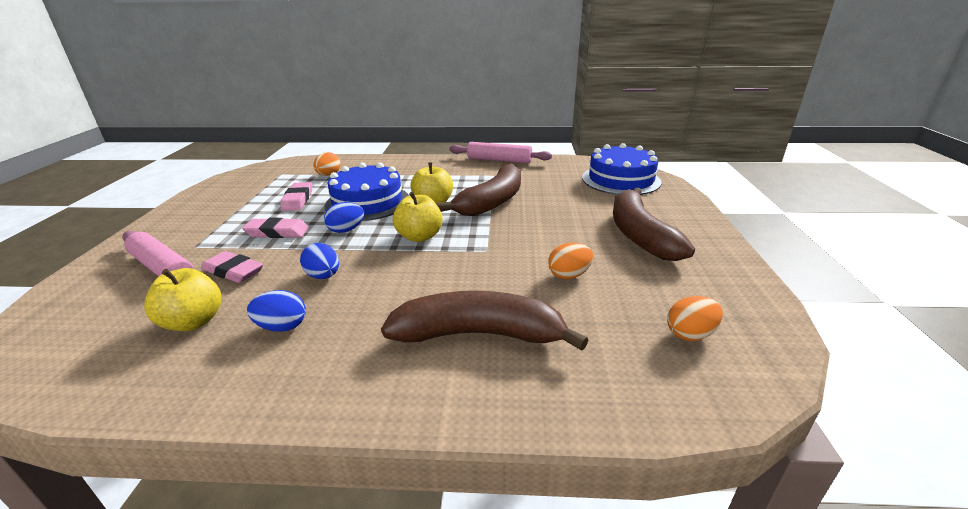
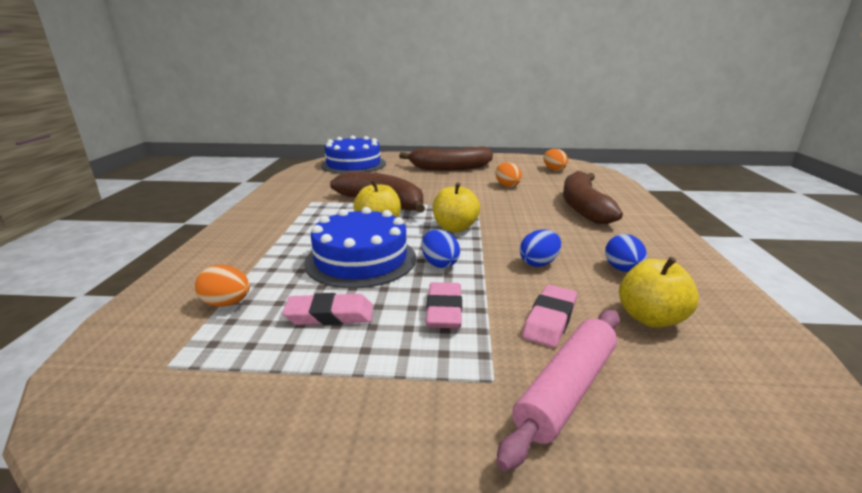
camera: 90 degrees left, 5 degrees down
pink rolling pin [449,142,552,163] -> none

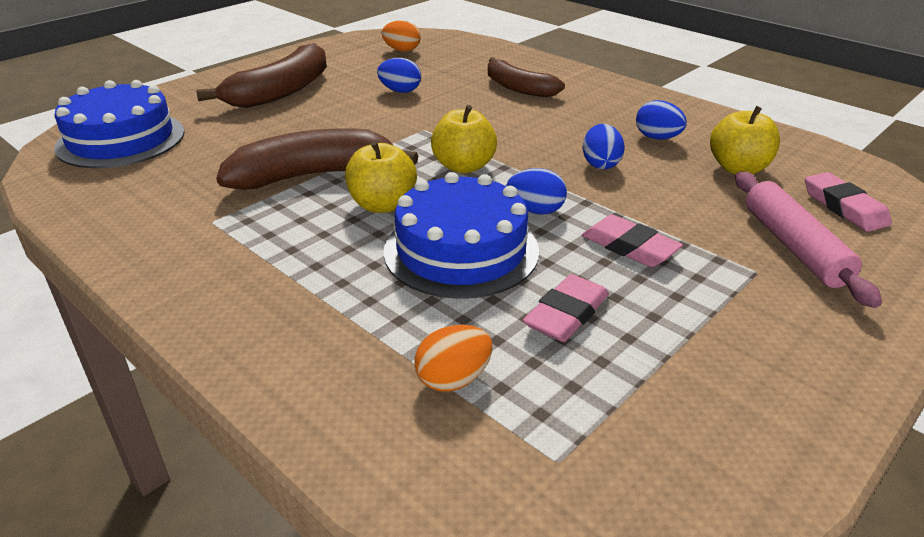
camera: 50 degrees left, 10 degrees up
orange egg [496,162,522,187] -> blue egg [377,58,421,93]
pink eraser [522,285,577,348] -> pink eraser moved to [805,172,892,232]
brown banana [563,171,623,224] -> brown banana [488,57,565,97], size x0.66

